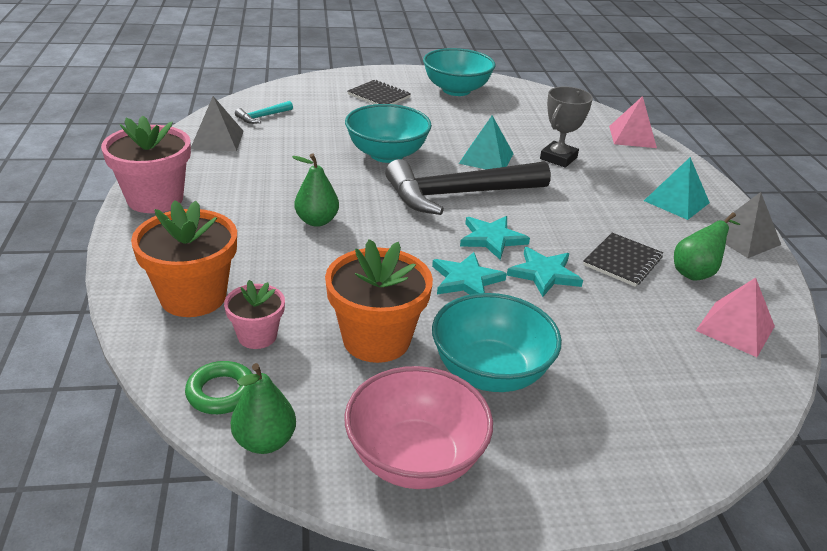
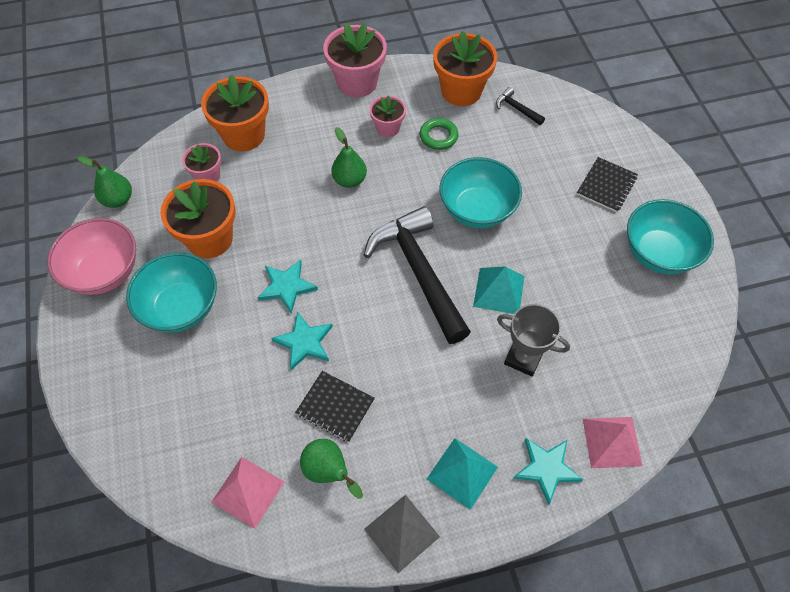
camera: 85 degrees right, 25 degrees up
green ring [185,361,253,414] -> green ring moved to [420,118,458,150]
grey pyramid [191,96,244,151] -> orange flower pot [433,31,497,106]
turquoise hammer [235,101,293,124] -> black hammer [496,87,545,125]
turquoise star [460,216,530,260] -> turquoise star moved to [513,438,583,505]
none -> pink flower pot [369,95,406,137]

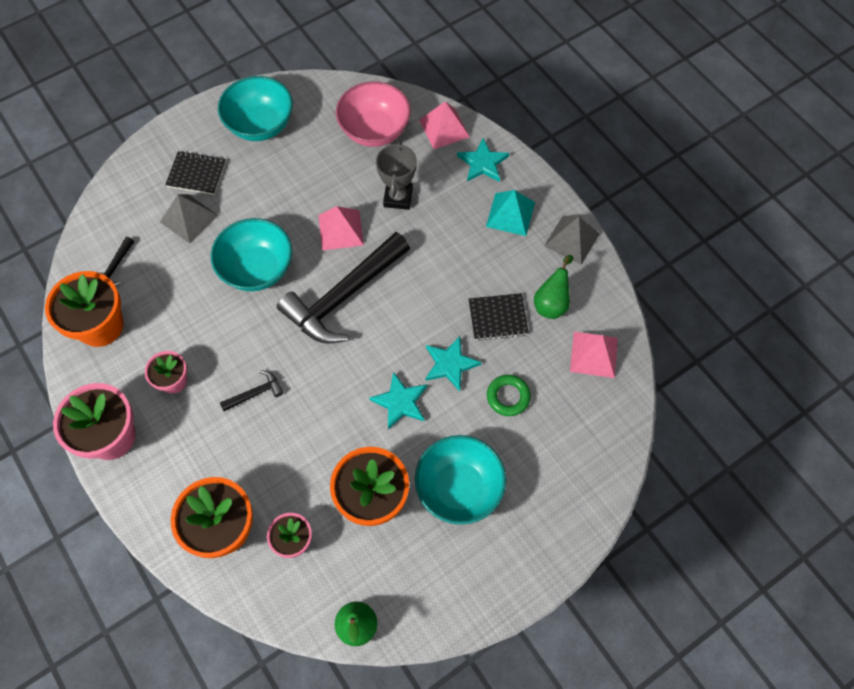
camera: 110 degrees left, 5 degrees up
pink bowl [47,218,136,295] -> pink bowl moved to [336,81,411,147]
black notebook [295,371,375,442] -> black notebook turned 75 degrees clockwise [469,293,529,341]
green pear [331,127,367,188] -> black hammer [220,370,284,411]
green ring [420,118,458,150] -> green ring moved to [487,375,531,416]
turquoise pyramid [473,266,525,314] -> pink pyramid [318,206,364,251]
none -> grey pyramid [160,194,218,243]

